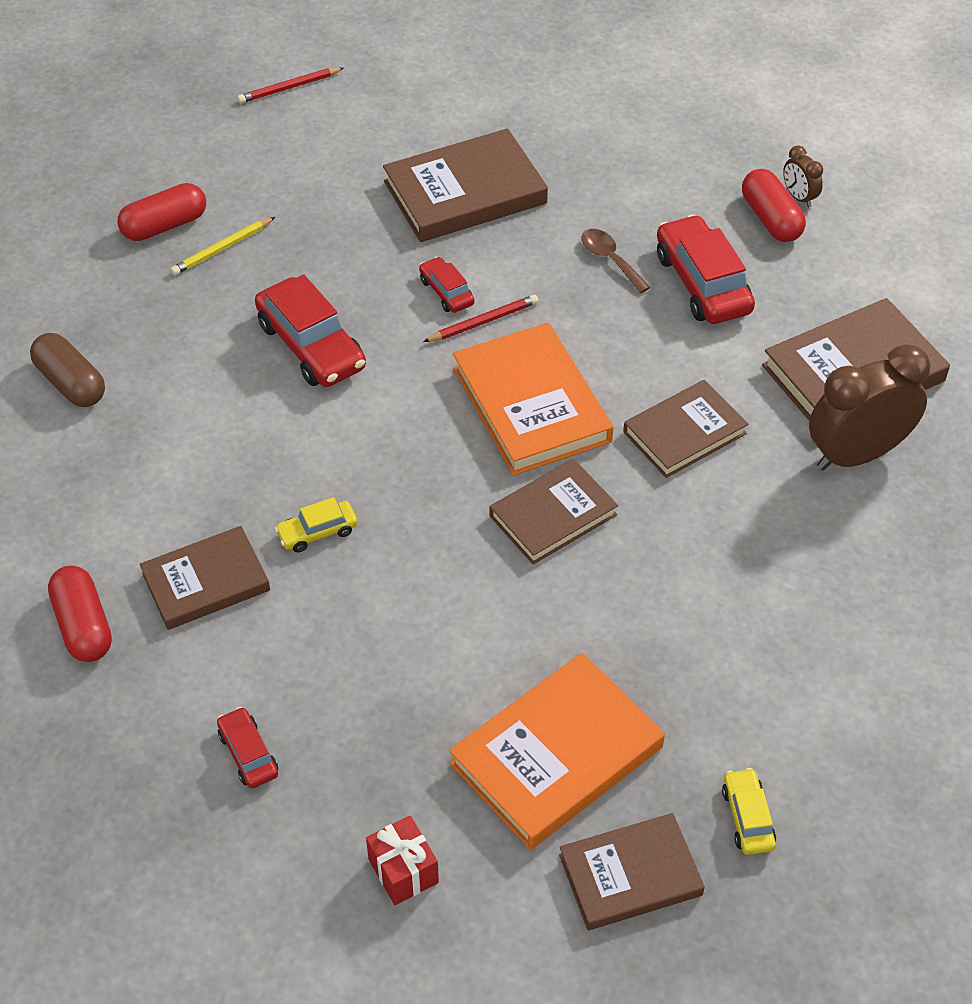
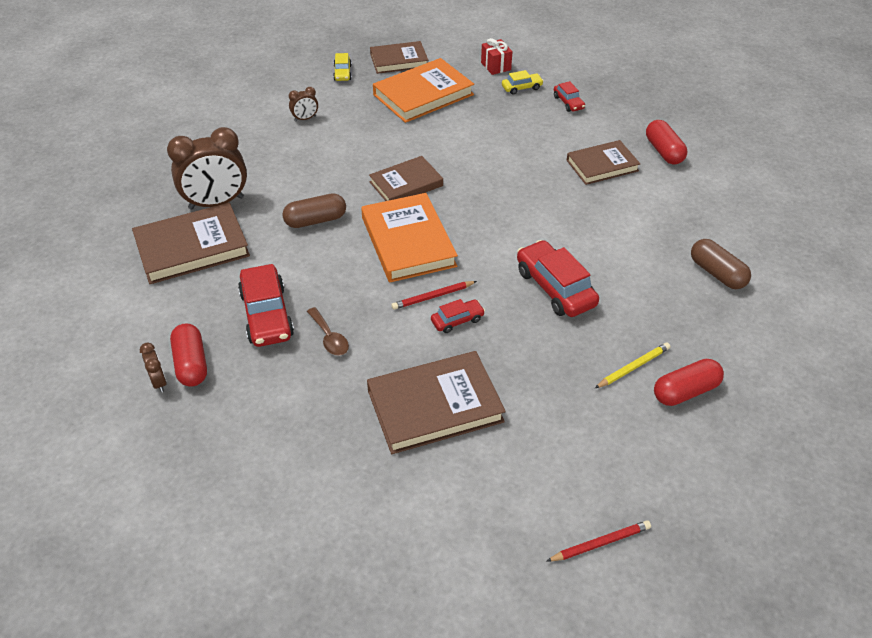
camera: 175 degrees left, 5 degrees down
yellow car [275,497,358,552] -> yellow car moved to [502,70,544,95]
red car [419,257,474,313] -> red car turned 90 degrees counterclockwise [431,299,485,333]
brown book [623,380,748,478] -> brown capsule [282,193,346,228]
none -> brown clock [289,87,318,121]

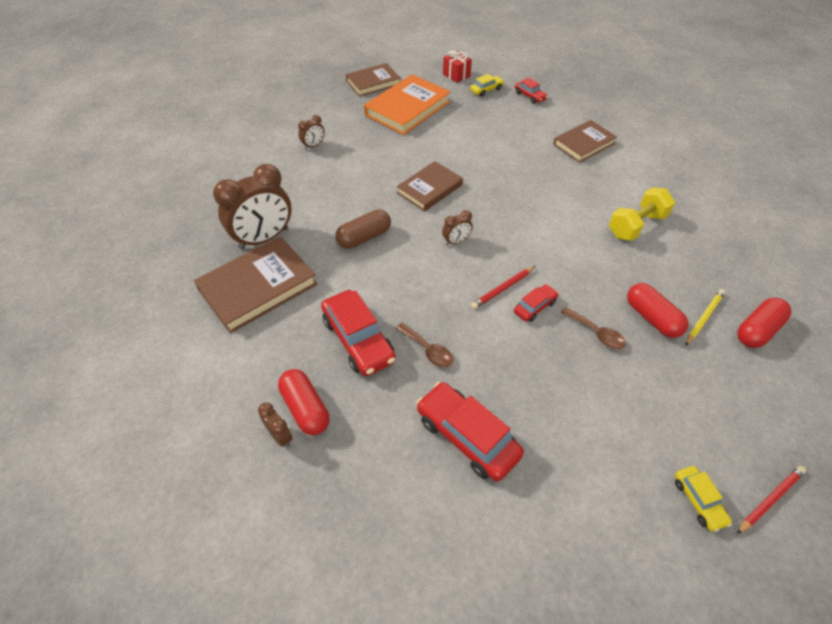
camera: 15 degrees left, 5 degrees up
yellow car [333,53,352,81] -> yellow car moved to [675,466,732,531]
orange book [361,193,458,282] -> brown clock [442,210,473,246]
brown book [367,351,506,454] -> none
red car [517,240,599,317] -> red car moved to [416,382,524,481]
red capsule [646,120,687,165] -> red capsule moved to [627,283,689,338]
brown capsule [691,239,751,289] -> none
none -> brown spoon [561,307,626,349]
none -> yellow dumbbell [609,188,675,241]

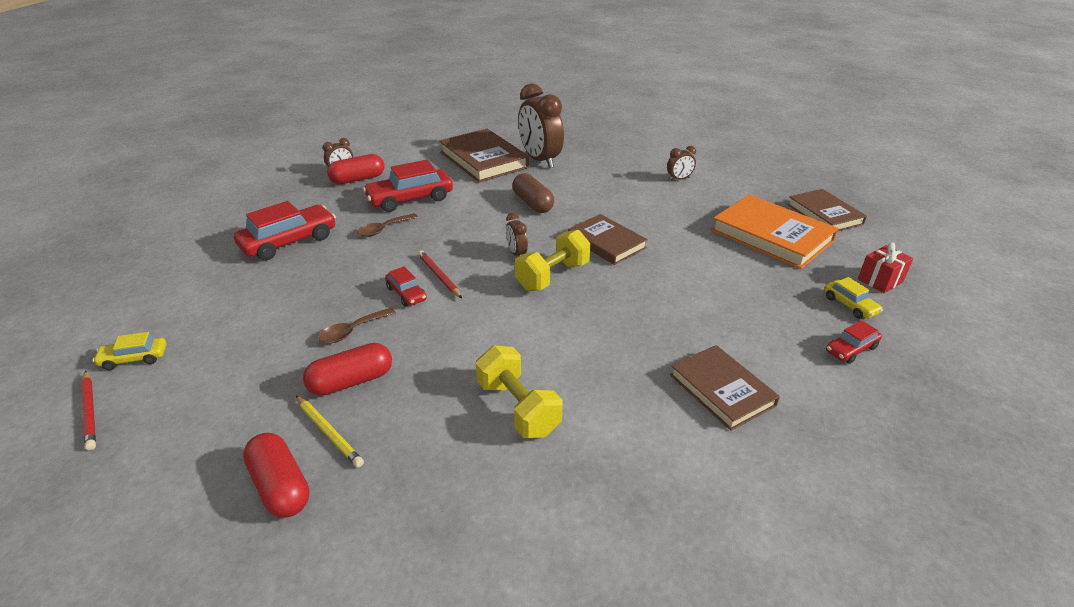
camera: 95 degrees right, 15 degrees down
brown clock [298,115,325,150] -> brown clock turned 75 degrees counterclockwise [667,146,696,181]
none -> yellow dumbbell [515,230,591,291]

